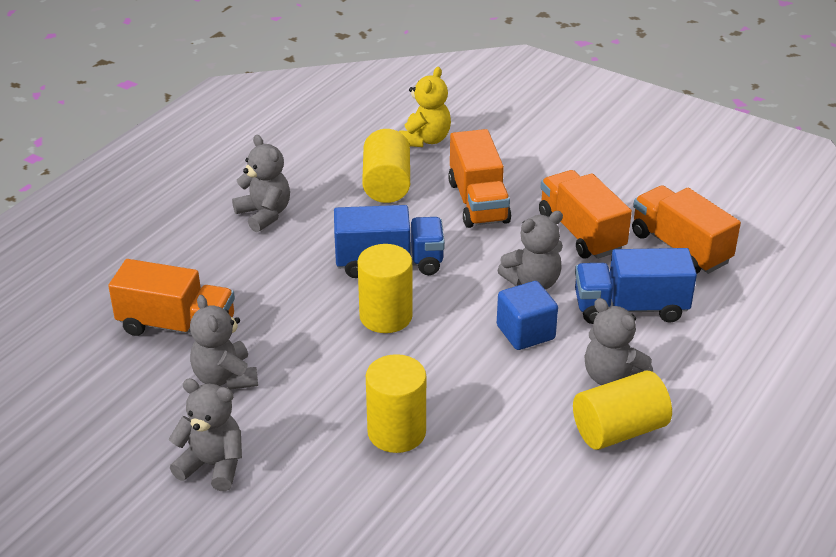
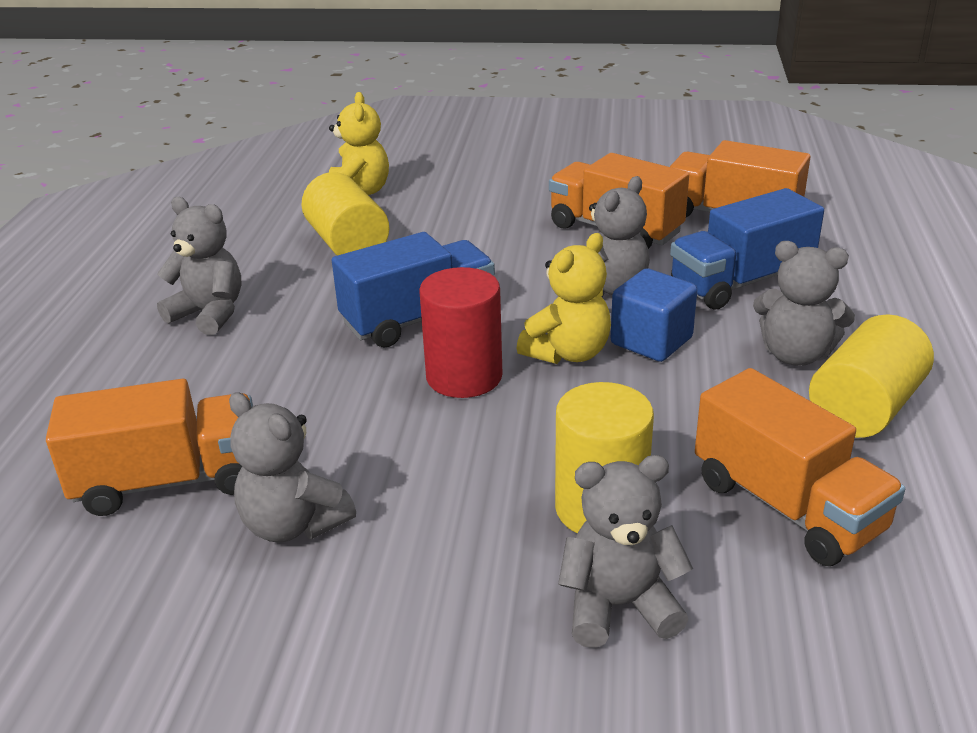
camera: 25 degrees left, 5 degrees down
grey teddy bear [169,379,242,491] -> grey teddy bear moved to [558,455,693,648]
yellow cylinder [358,244,413,333] -> red cylinder [419,267,503,398]
orange truck [448,129,511,228] -> orange truck moved to [695,368,905,566]
none -> yellow teddy bear [516,233,611,364]

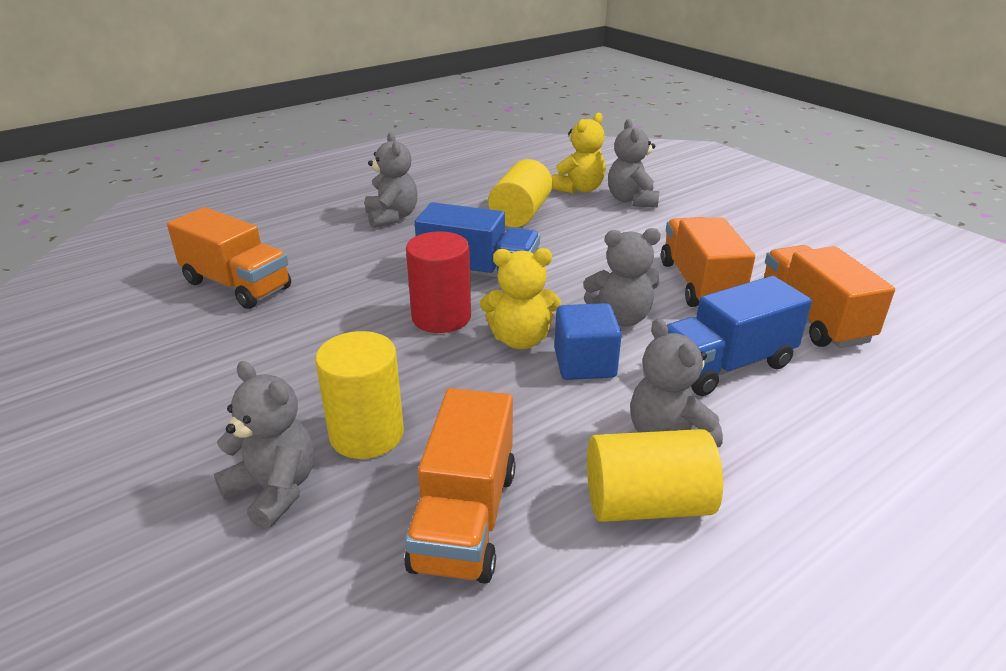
camera: 45 degrees right, 0 degrees up
grey teddy bear [229,392,356,542] -> grey teddy bear moved to [608,119,659,207]
blue truck [670,188,824,310] -> blue truck turned 45 degrees counterclockwise [667,276,812,396]

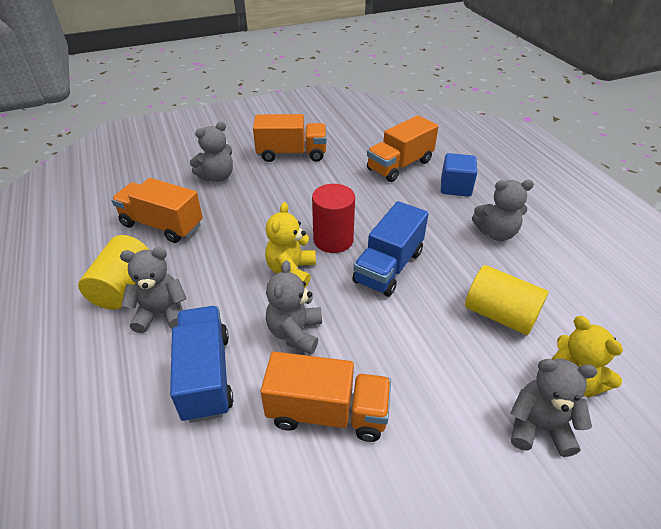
camera: 105 degrees right, 10 degrees up
yellow cylinder [315,331,404,459] -> none
blue cube [554,303,622,380] -> blue cube moved to [441,153,477,197]
orange truck [764,245,895,348] -> orange truck moved to [253,114,327,162]

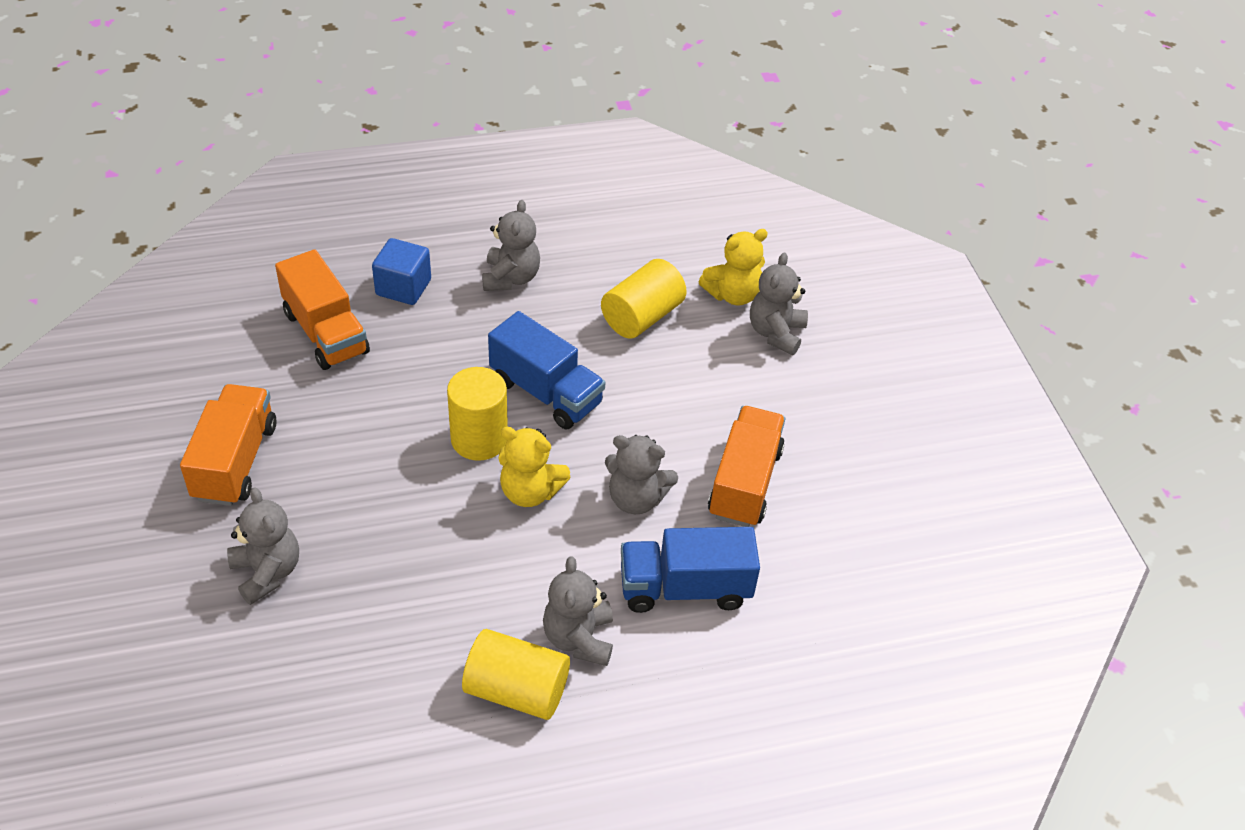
camera: 85 degrees left, 5 degrees up
orange truck [111,178,203,243] -> none
red cylinder [312,184,355,253] -> yellow cylinder [447,367,508,461]

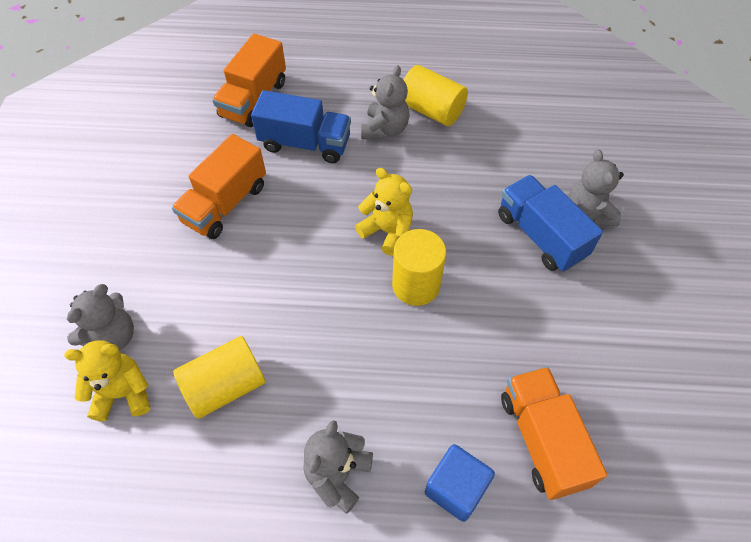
camera: 160 degrees left, 10 degrees up
orange truck [180,384,277,506] -> orange truck moved to [212,34,286,127]
blue truck [488,311,605,429] -> blue truck moved to [498,175,603,272]
grey teddy bear [605,435,678,514] -> none

